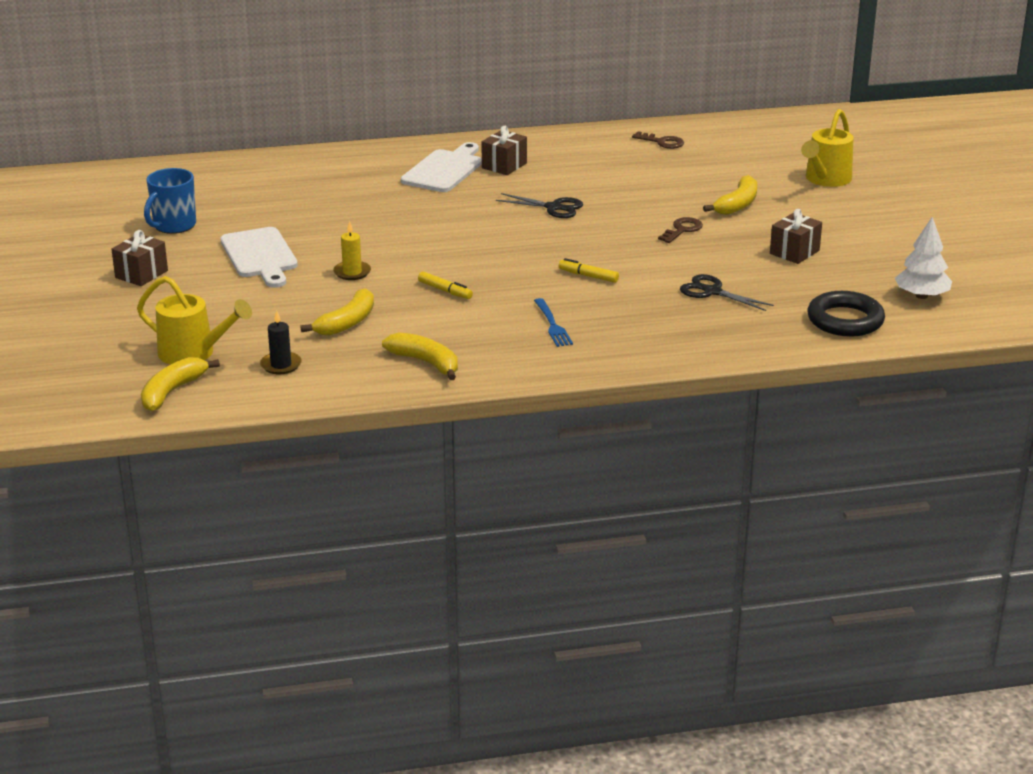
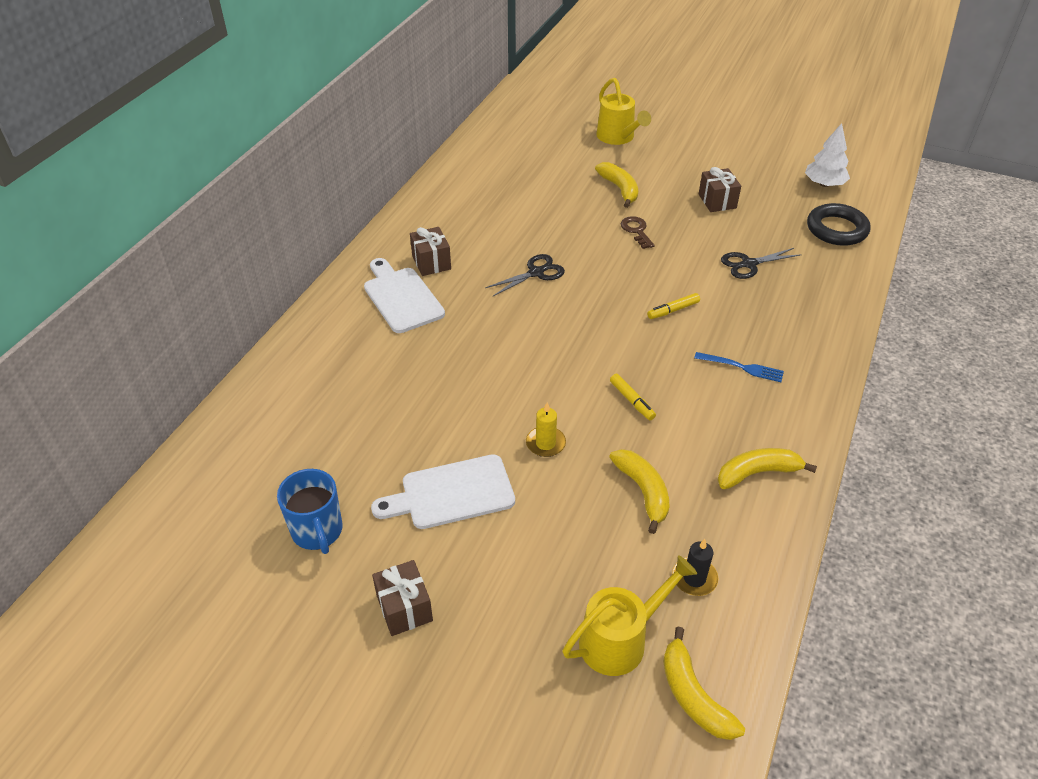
camera: 55 degrees left, 15 degrees up
white cutting board [220,227,298,288] -> white cutting board turned 150 degrees clockwise [371,454,515,529]
yellow marker [418,271,473,299] -> yellow marker turned 75 degrees clockwise [610,374,656,420]
brown key [632,131,684,149] -> none

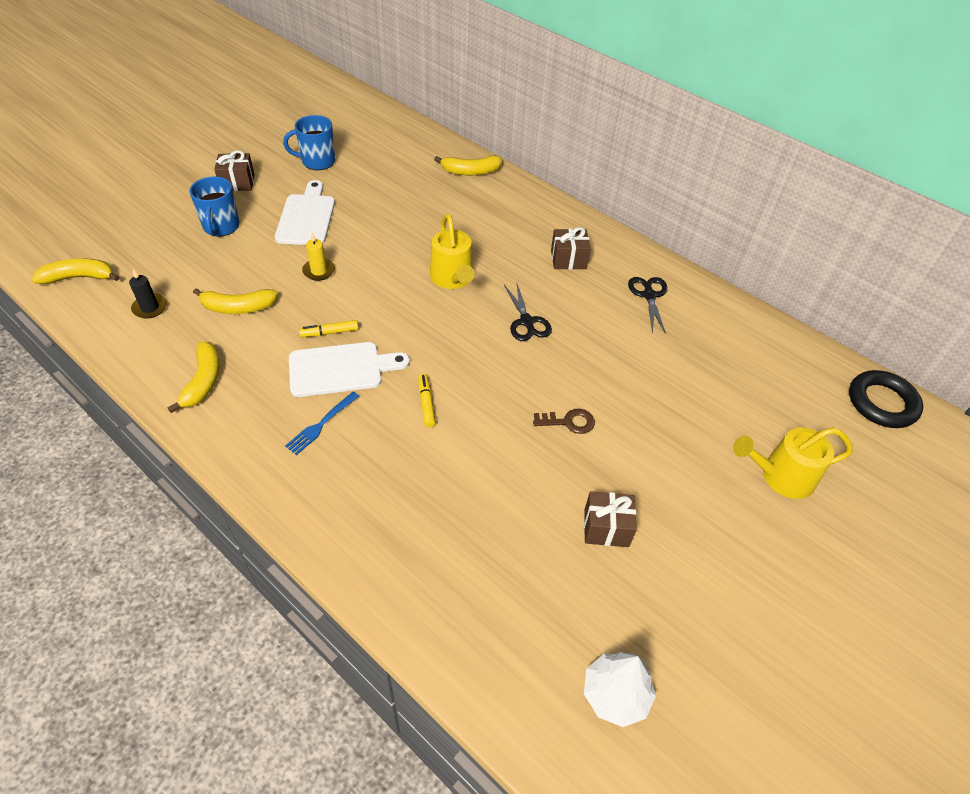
camera: 105 degrees right, 5 degrees up
white cutting board [364,258,445,333] -> white cutting board moved to [289,342,410,397]
yellow watering can [563,555,697,676] -> yellow watering can moved to [430,214,475,289]
yellow banana [595,162,638,208] -> yellow banana moved to [434,155,503,175]
black scissors [721,248,802,279] -> black scissors moved to [628,277,667,334]
black ring [807,203,871,246] -> black ring moved to [849,370,923,428]
none -> blue mug [189,176,240,237]

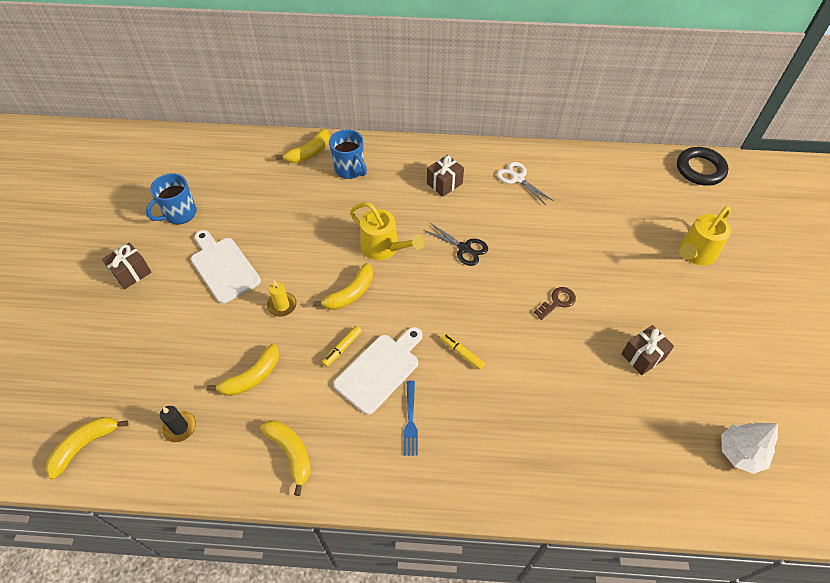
camera: 35 degrees left, 5 degrees up
blue mug [189,176,240,237] -> blue mug moved to [329,129,367,179]
black scissors [628,277,667,334] -> white scissors [497,162,554,205]
none -> yellow banana [313,263,373,310]

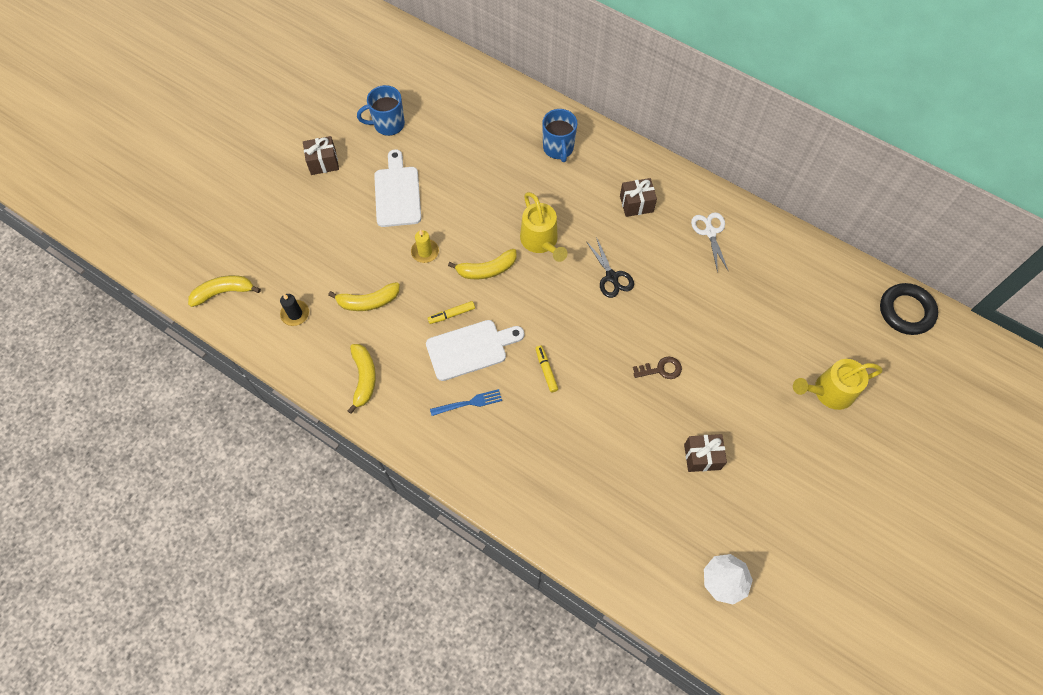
camera: 30 degrees right, 10 degrees up
yellow banana [276,129,330,163] -> none
blue fork [404,380,418,456] -> blue fork turned 135 degrees counterclockwise [430,389,502,416]

